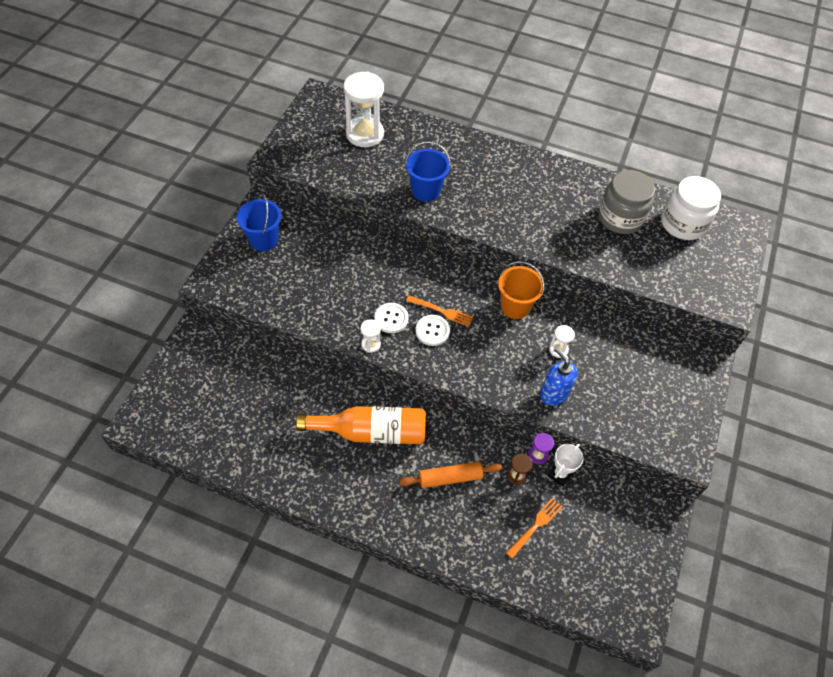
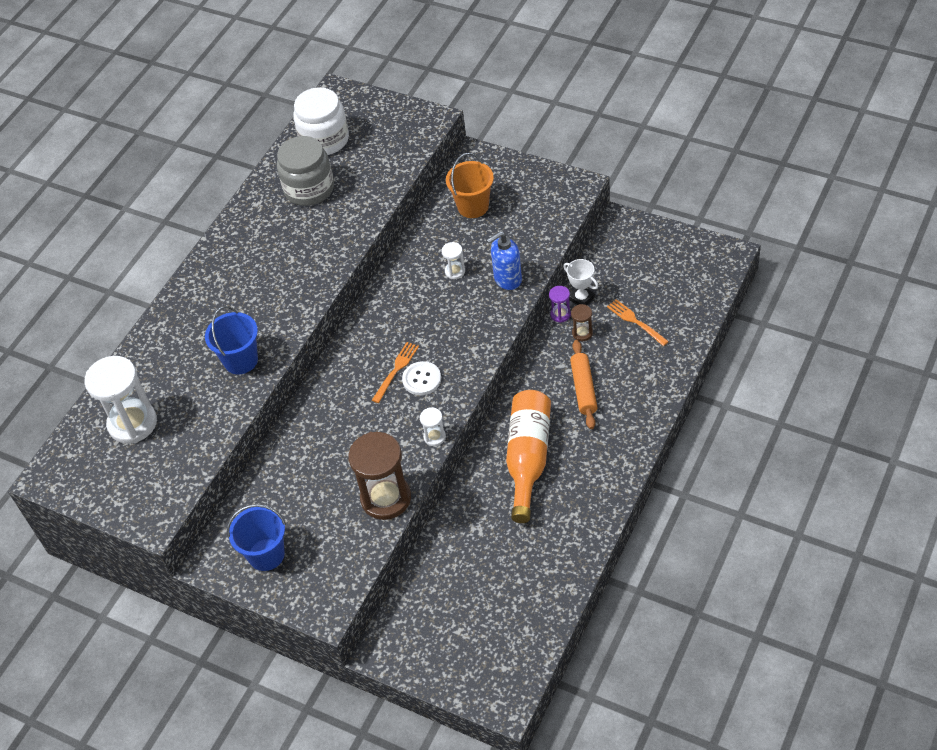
camera: 75 degrees left, 5 degrees down
white button [374,303,409,333] -> none
orange bucket [498,261,545,319] -> orange bucket moved to [446,153,494,218]
none -> brown hourglass [348,432,411,520]

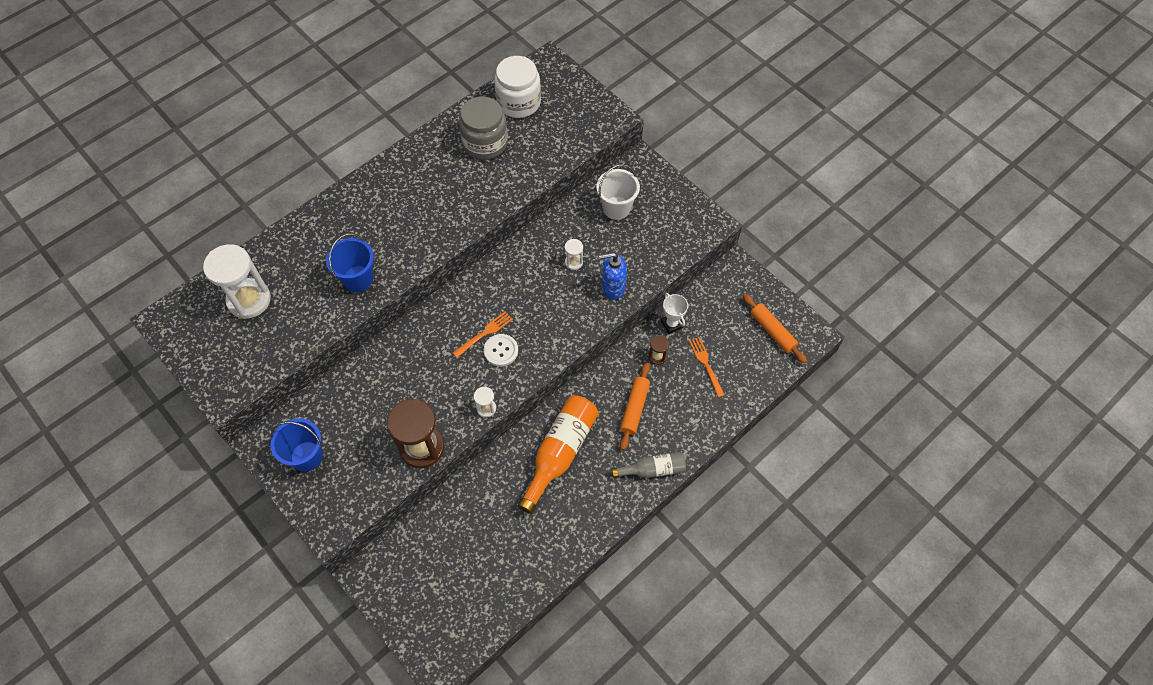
camera: 15 degrees right, 10 degrees up
orange bucket [446,153,494,218] -> white bucket [596,164,640,220]
purple hourglass [549,286,571,323] -> none
none -> grey bottle [612,452,686,478]
none -> orange rolling pin [743,294,807,363]

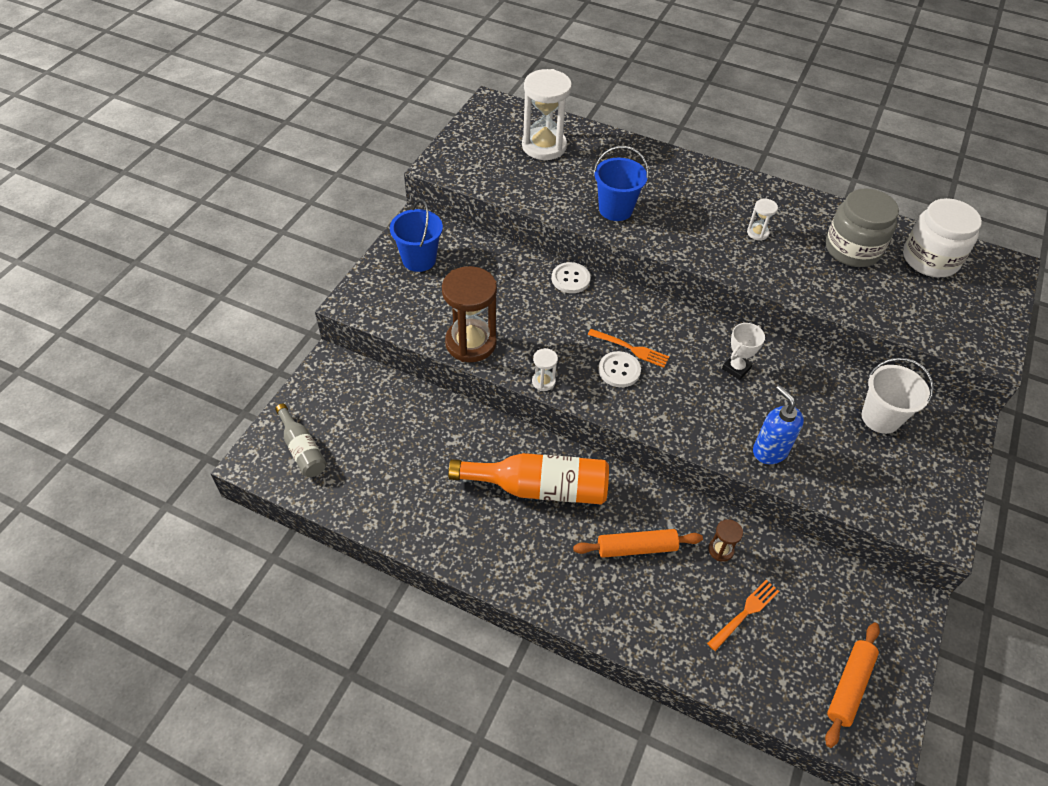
camera: 65 degrees right, 10 degrees down
white hourglass [565,239,583,270] -> white hourglass moved to [747,199,778,241]
grey bottle [612,452,686,478] -> grey bottle moved to [275,404,327,477]
white trophy [661,293,688,334] -> white trophy moved to [722,323,765,380]
none -> white button [552,262,591,293]

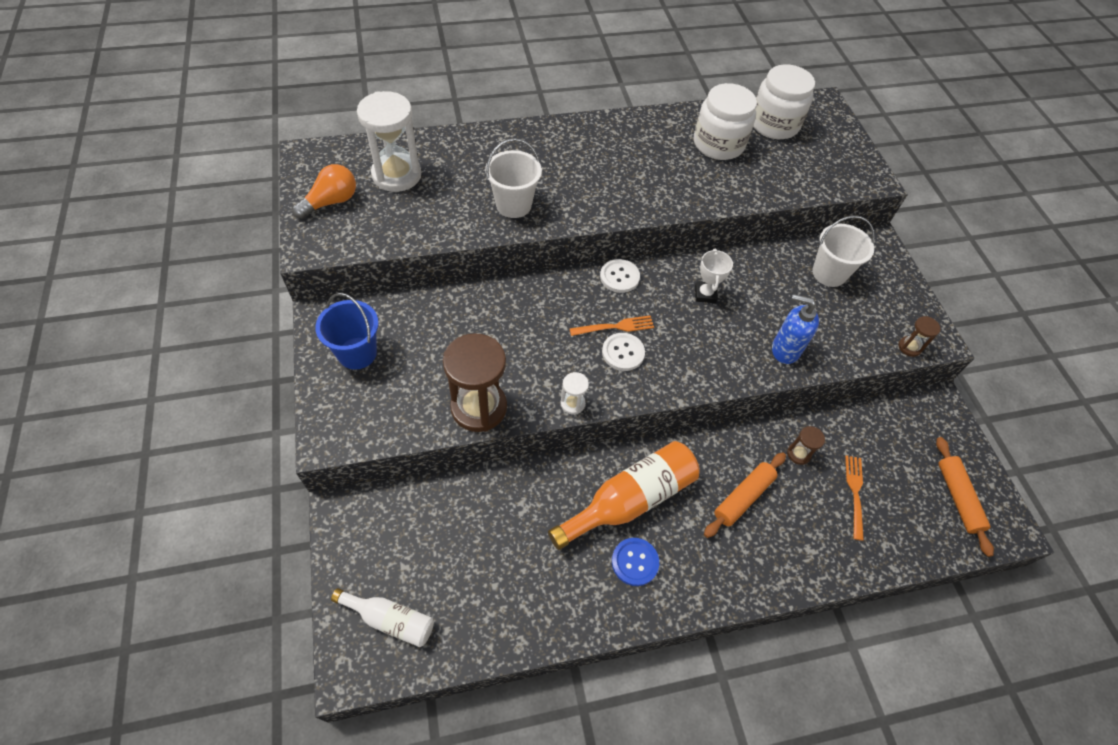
camera: 40 degrees left, 5 degrees up
grey bottle [275,404,327,477] -> white bottle [331,588,434,647]
white button [552,262,591,293] -> white button moved to [600,259,640,293]
blue bucket [594,146,649,221] -> white bucket [485,138,542,218]
white hourglass [747,199,778,241] -> none
grey jar [825,188,899,267] -> white jar [694,83,757,160]
none -> orange light bulb [292,164,356,219]
none -> blue button [612,538,659,586]
none -> brown hourglass [898,316,940,357]

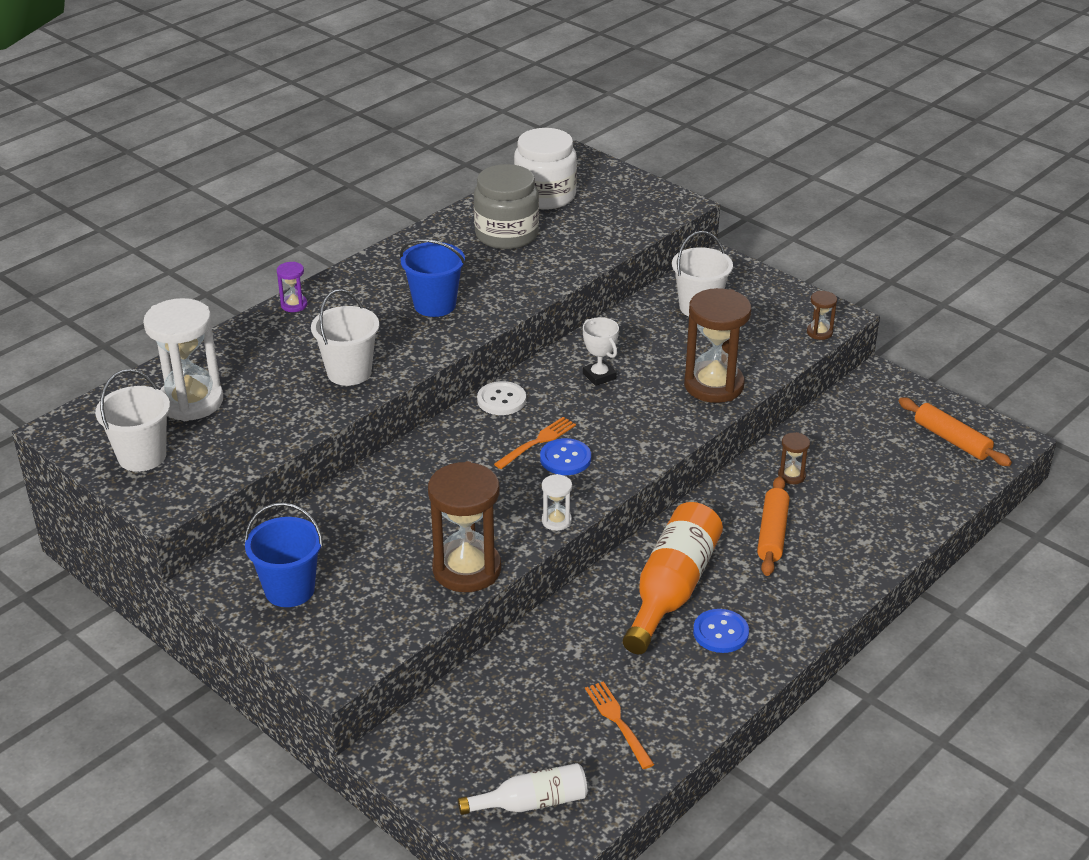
camera: 30 degrees left, 20 degrees down
orange light bulb [292,164,356,219] -> white bucket [95,369,170,472]
white button [602,333,645,371] -> blue button [540,438,591,475]
white jar [694,83,757,160] -> grey jar [474,164,539,249]
blue soap dispenser [772,294,819,364] -> brown hourglass [684,288,751,403]
orange fork [845,455,864,541] -> orange fork moved to [585,681,654,769]
none -> purple hourglass [277,262,307,312]
none -> blue bucket [400,239,465,317]

